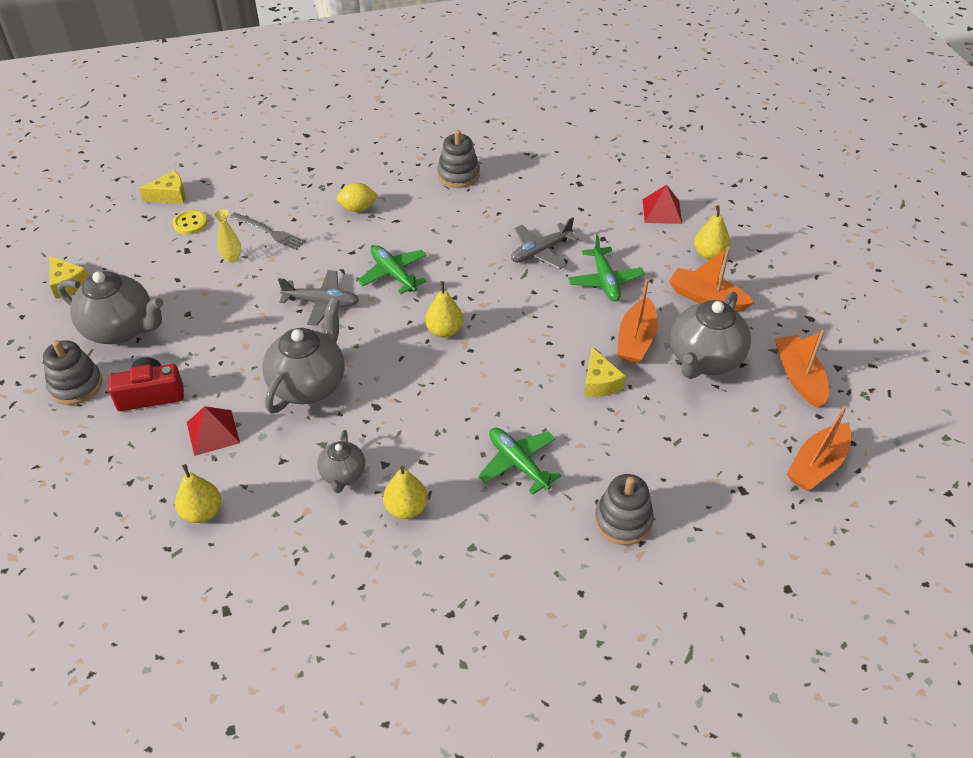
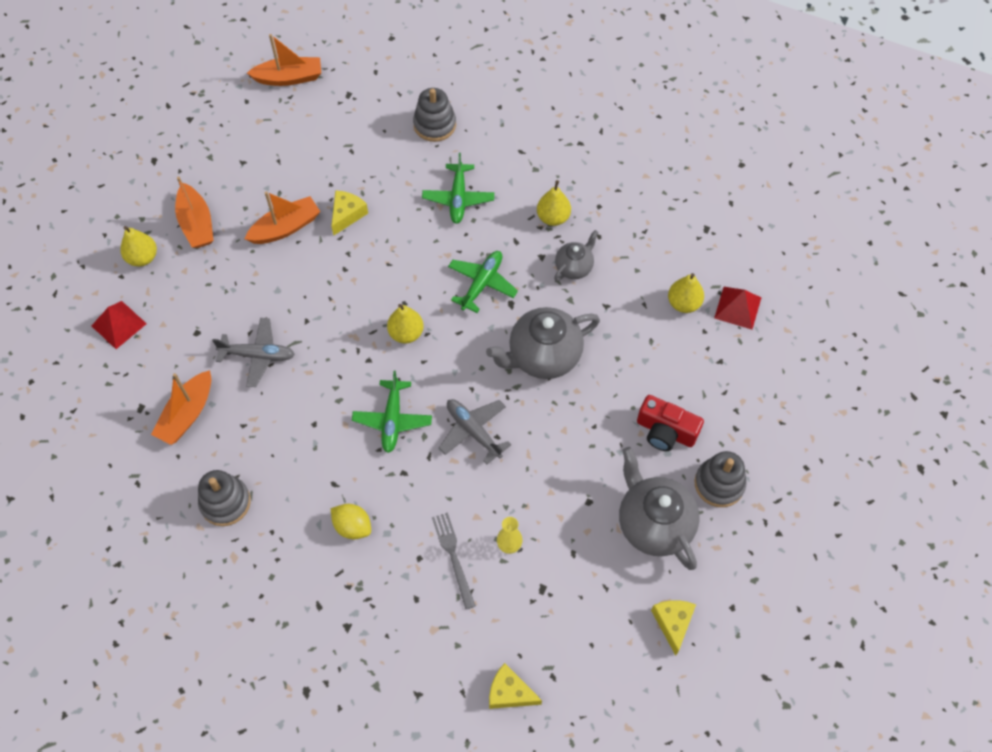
camera: 140 degrees left, 15 degrees up
yellow button [173,210,207,235] -> none
red pyramid [187,406,240,456] -> red pyramid moved to [714,287,761,329]
green plane [568,235,645,301] -> green plane moved to [448,251,518,313]
grey teapot [670,291,751,379] -> none
orange boat [775,330,829,407] -> orange boat moved to [151,370,211,445]

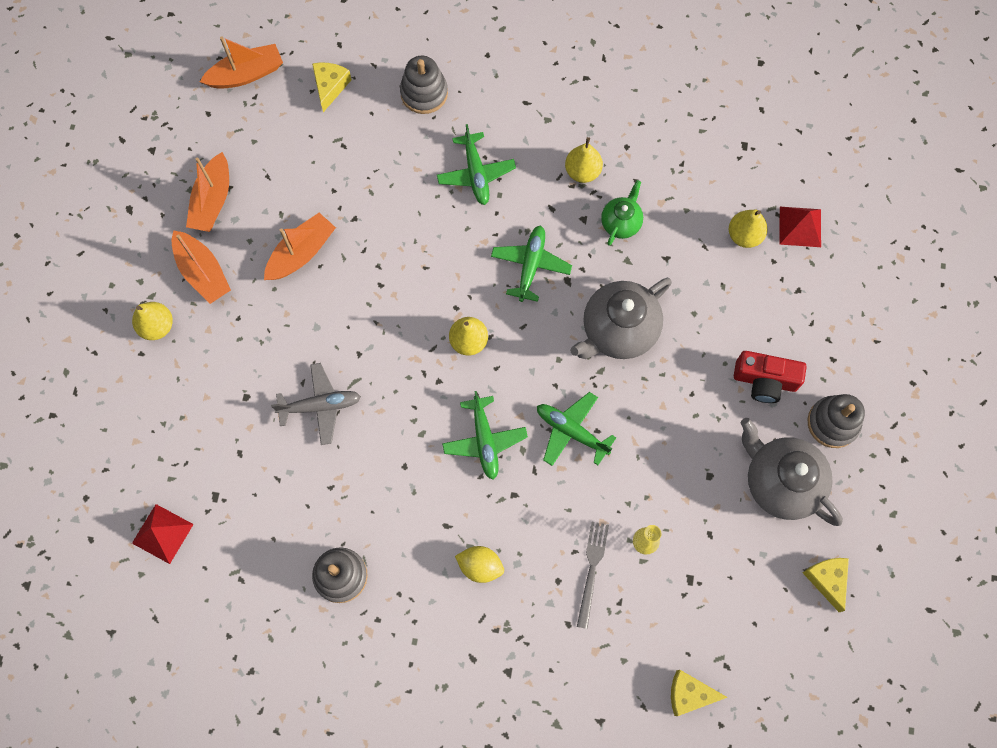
camera: 15 degrees left, 10 degrees up
red pyramid [91,301,147,349] -> red pyramid moved to [132,504,194,564]
orange boat [151,370,211,445] -> orange boat moved to [186,152,229,232]
yellow cheese [331,190,368,235] -> yellow cheese moved to [312,63,352,112]
grey fork [432,512,476,609] -> grey fork turned 45 degrees clockwise [577,522,609,629]
grey plane [439,399,511,464] -> green plane [537,392,616,466]
grey teapot [554,230,598,281] -> green teapot [601,180,643,246]

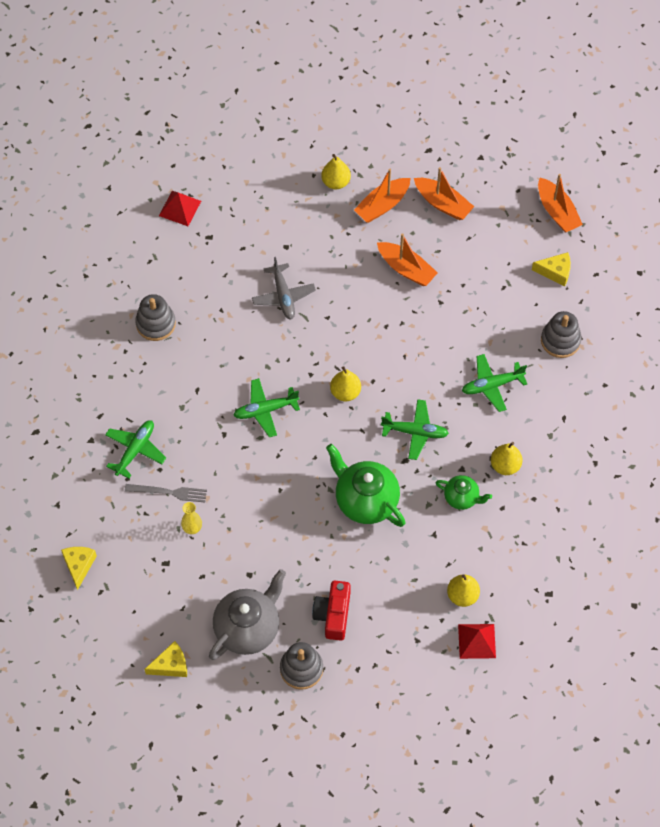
camera: 85 degrees right, 10 degrees down
orange boat [186,152,229,232] -> orange boat turned 150 degrees counterclockwise [414,167,474,220]
yellow lemon [455,546,504,583] -> none
green plane [537,392,616,466] -> green plane moved to [105,420,166,478]
grey teapot [570,278,672,359] -> green teapot [326,444,406,527]

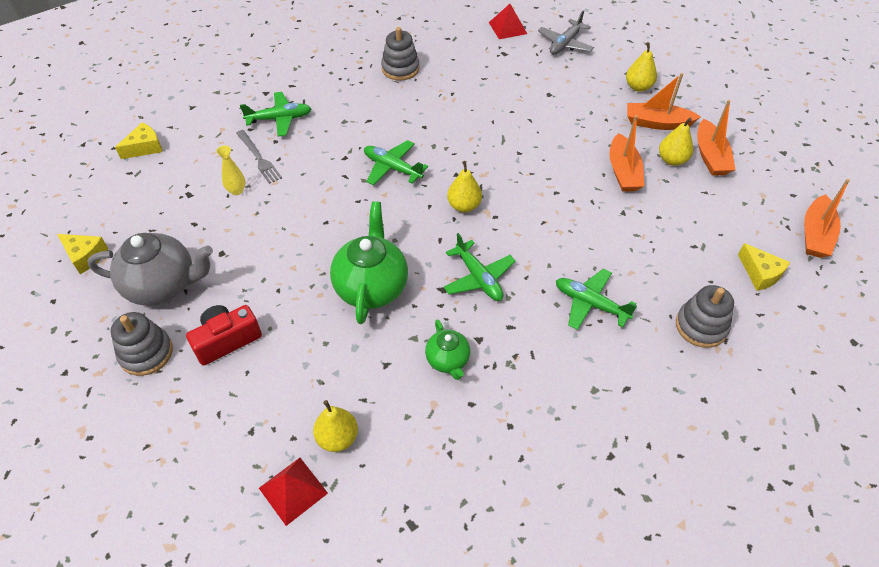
camera: 50 degrees right, 10 degrees down
grey plane [252,257,316,320] -> grey plane moved to [538,11,594,55]
yellow pear [491,442,522,475] -> yellow pear moved to [659,118,693,166]

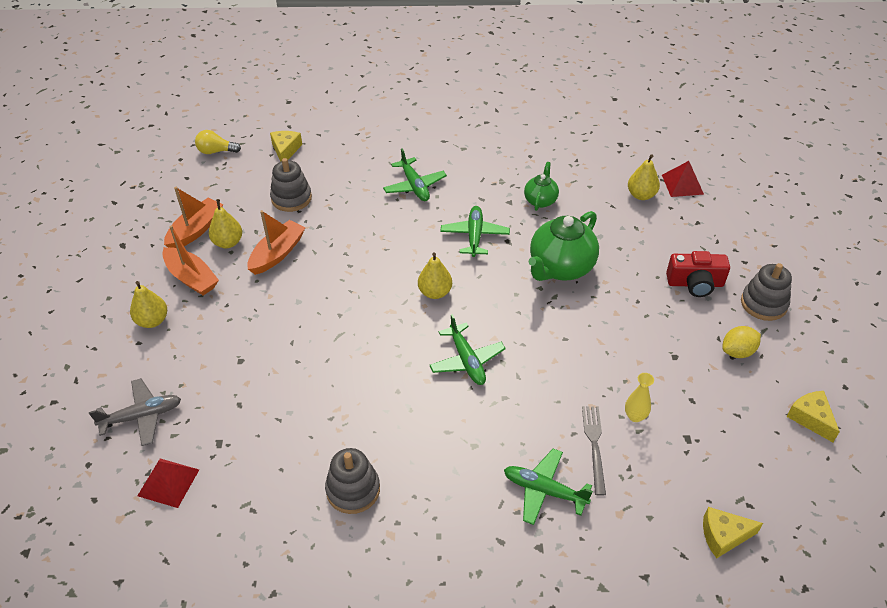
camera: 145 degrees left, 5 degrees down
grey teapot [88,233,213,306] -> yellow lemon [722,326,761,358]
grey stacking toy [676,285,734,348] -> grey stacking toy moved to [270,158,312,212]
orange boat [804,179,850,258] -> yellow light bulb [195,130,241,154]

